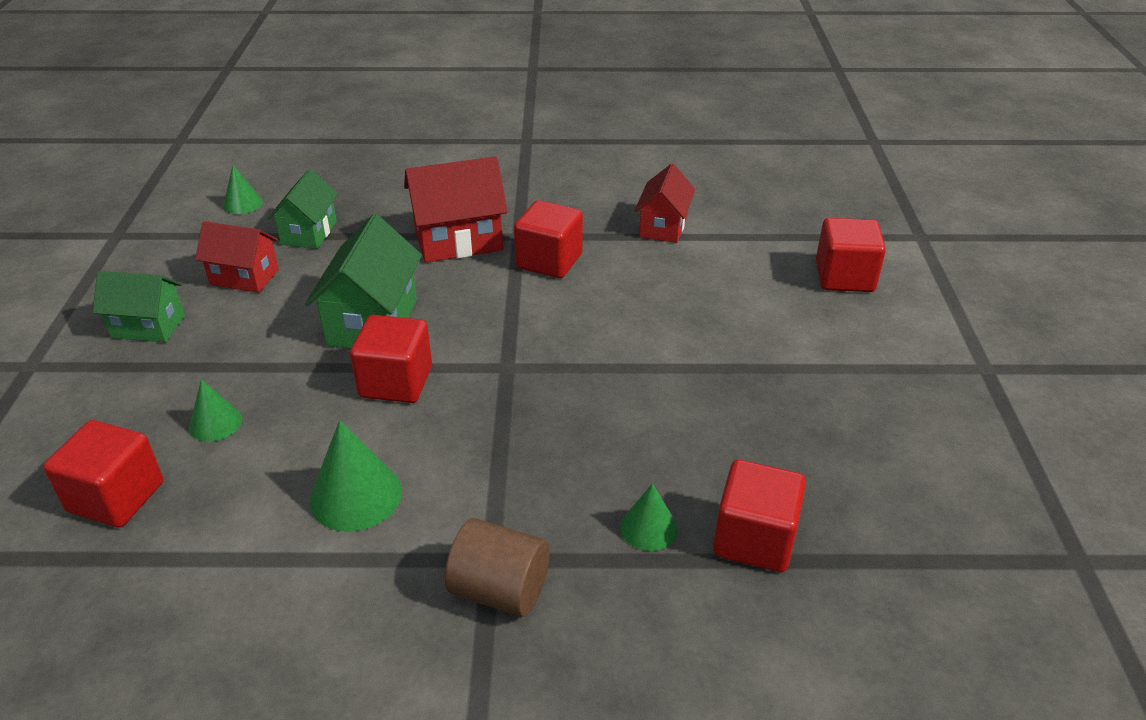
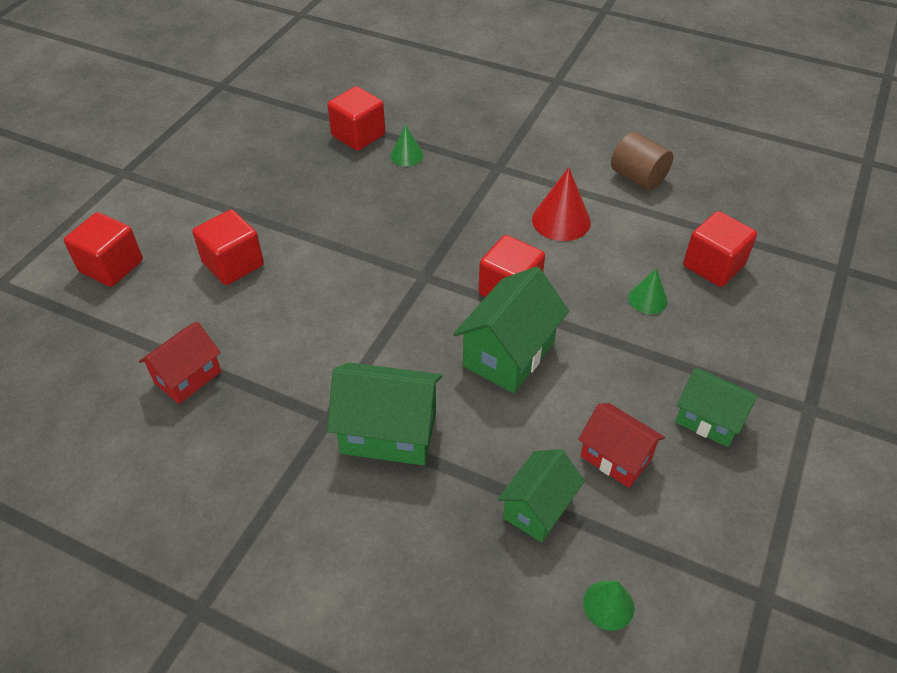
camera: 155 degrees left, 10 degrees up
green cone [309,420,402,532] -> red cone [532,167,591,241]
red house [404,156,508,263] -> green house [327,362,442,465]
brown cylinder [445,518,550,617] -> brown cylinder moved to [611,132,673,190]
red cube [514,200,583,278] -> red cube moved to [192,210,264,285]

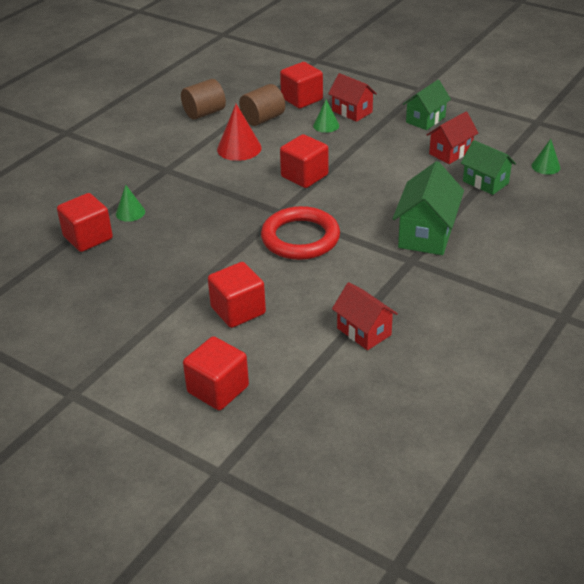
camera: 80 degrees left, 10 degrees down
green house [453,266,569,393] -> none
none -> brown cylinder [239,84,285,126]
none -> red ring [261,206,340,260]
none -> red house [328,73,377,122]

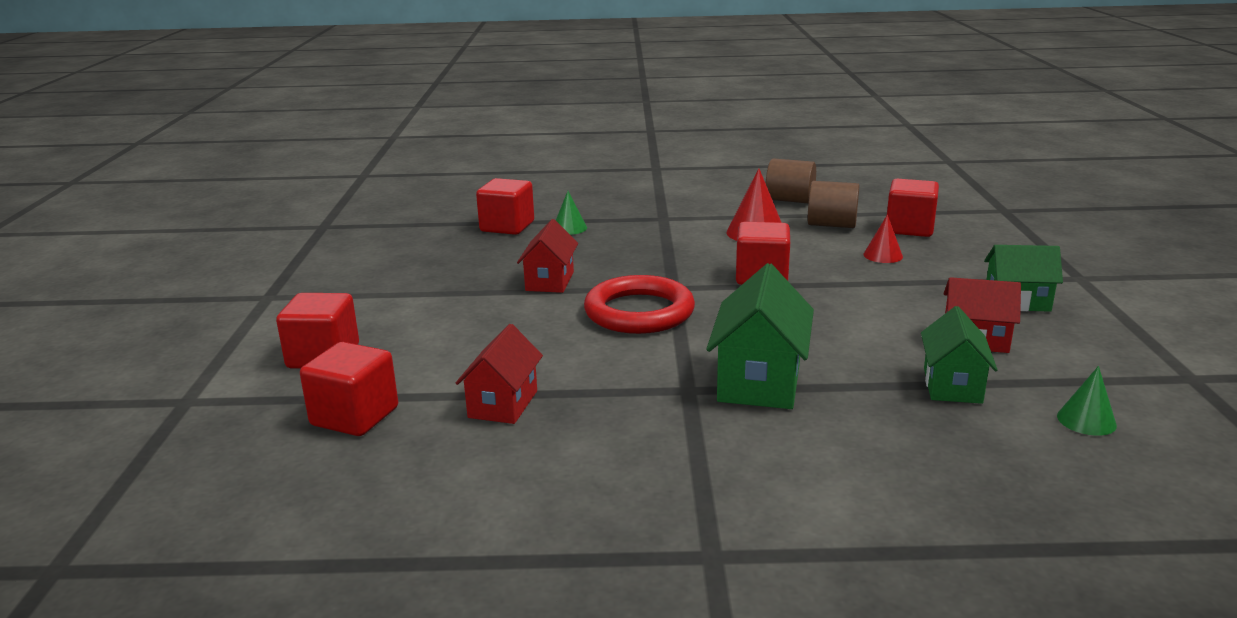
camera: 55 degrees right, 15 degrees down
red cube [208,262,266,328] -> red cube moved to [300,342,398,436]
green cone [313,99,339,133] -> red cone [863,214,903,263]
red house [328,73,377,122] -> red house moved to [517,219,578,293]
green house [392,161,464,255] -> green house turned 60 degrees counterclockwise [706,263,814,409]

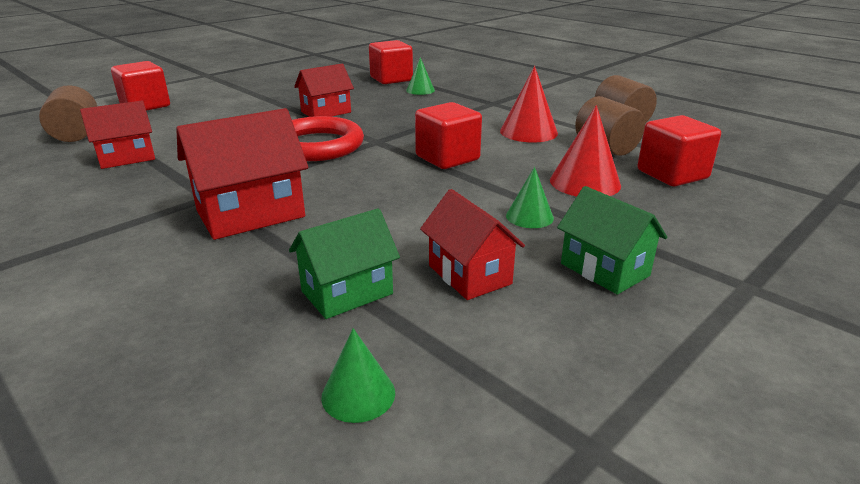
camera: 45 degrees right, 5 degrees up
red cube [300,342,398,436] -> brown cylinder [39,85,97,142]
green house [706,263,814,409] -> red house [176,108,308,240]
red cone [863,214,903,263] -> red cone [550,105,621,197], size x1.65
none -> green cone [506,167,554,228]

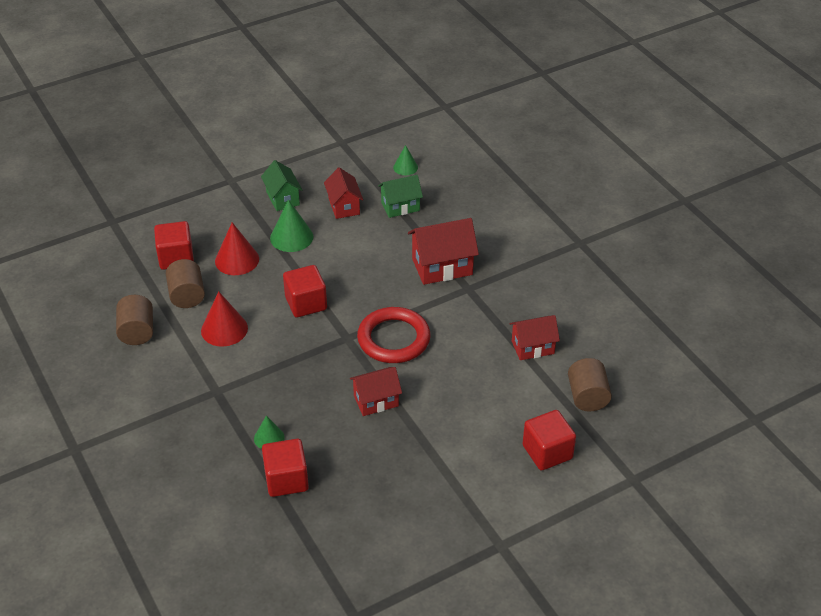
camera: 165 degrees left, 15 degrees up
green cone [506,167,554,228] -> green cone [270,199,313,252], size x1.65

